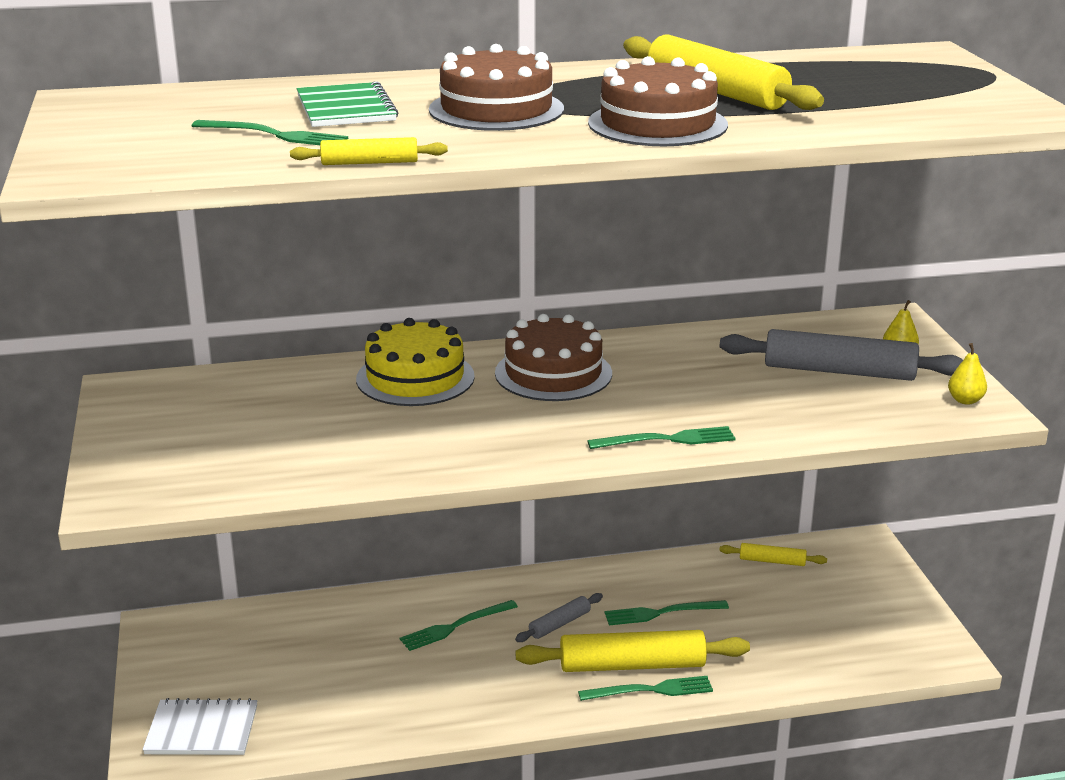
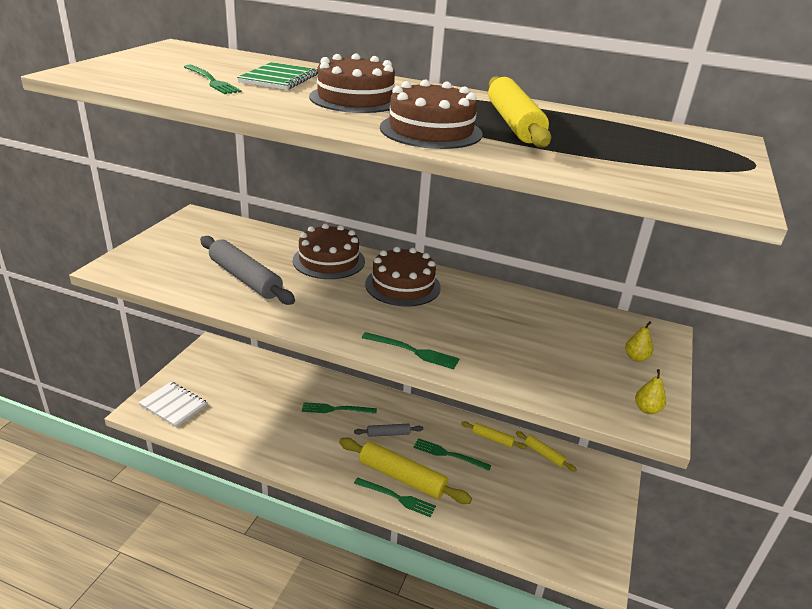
camera: 30 degrees right, 5 degrees up
yellow rolling pin [290,137,448,165] -> yellow rolling pin moved to [461,421,527,449]
yellow cake [356,318,475,406] -> brown cake [293,224,365,279]
grey rolling pin [720,329,963,381] -> grey rolling pin moved to [200,236,295,305]

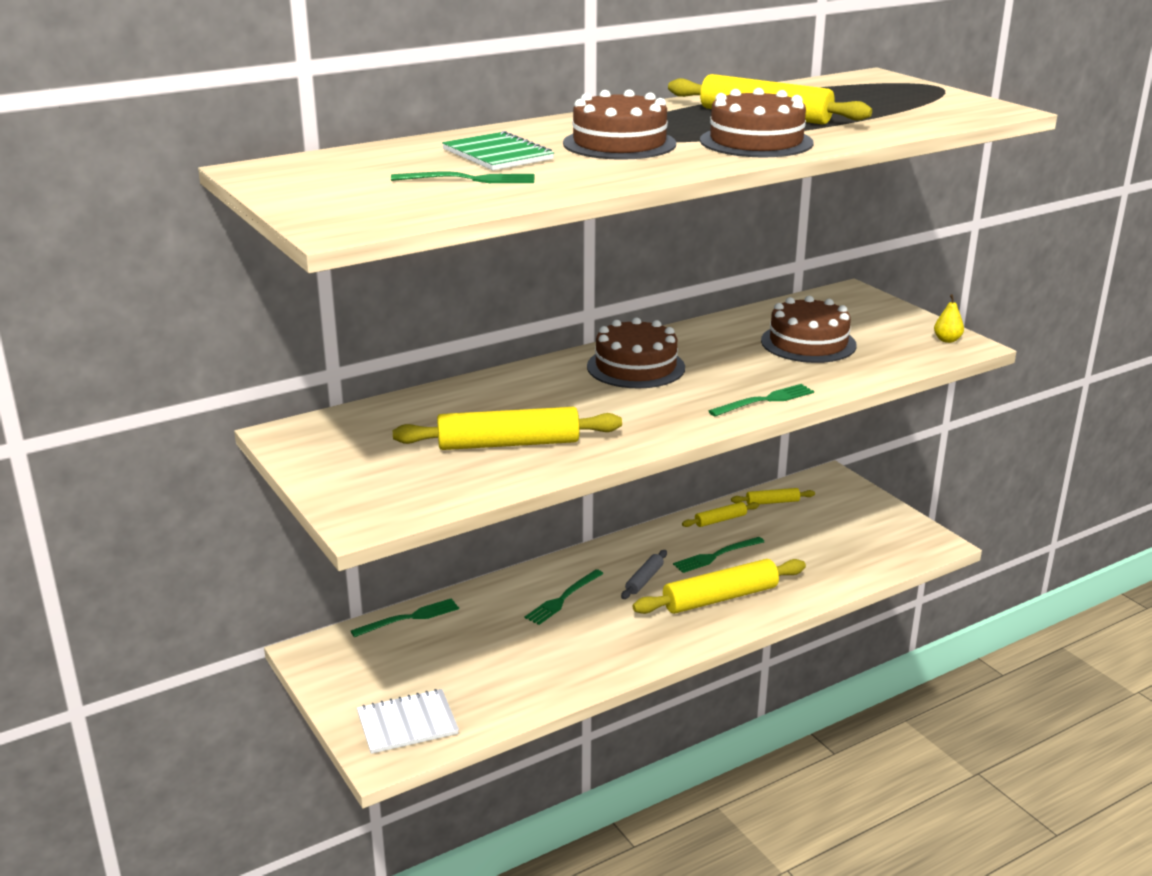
camera: 50 degrees left, 5 degrees down
grey rolling pin [200,236,295,305] -> yellow rolling pin [393,407,622,450]
brown cake [293,224,365,279] -> brown cake moved to [761,296,857,363]
green fork [354,477,436,517] -> green fork moved to [351,598,459,637]
yellow pear [625,321,653,361] -> none

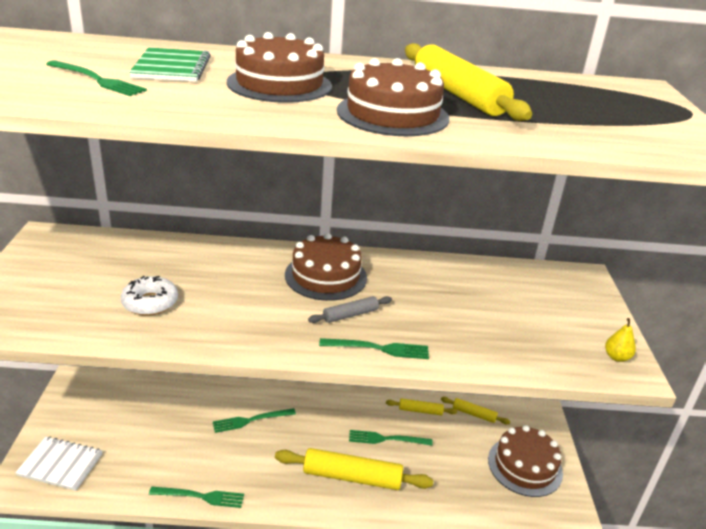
camera: 30 degrees right, 5 degrees up
green fork [351,598,459,637] -> green fork moved to [149,487,244,508]
yellow rolling pin [393,407,622,450] -> white donut [121,276,178,316]
grey rolling pin [621,550,667,599] -> grey rolling pin moved to [308,296,392,323]
brown cake [761,296,857,363] -> brown cake moved to [488,425,563,497]

